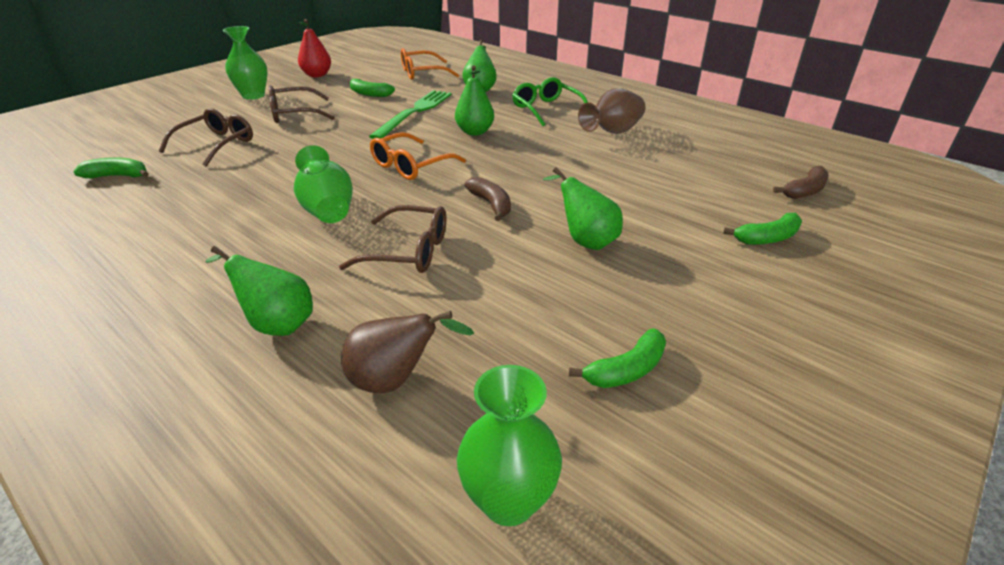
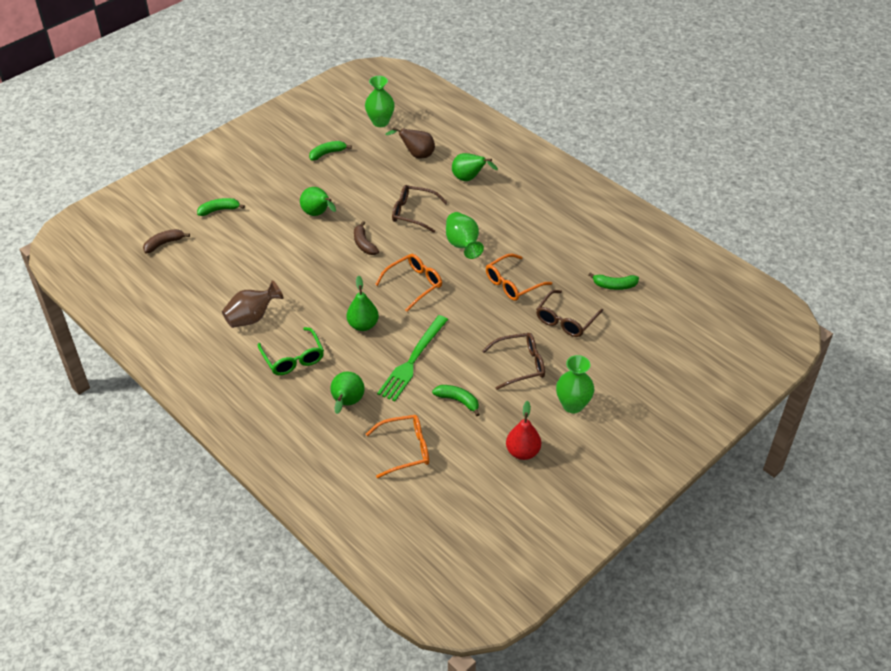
camera: 175 degrees left, 10 degrees up
none -> orange glasses [486,254,552,301]

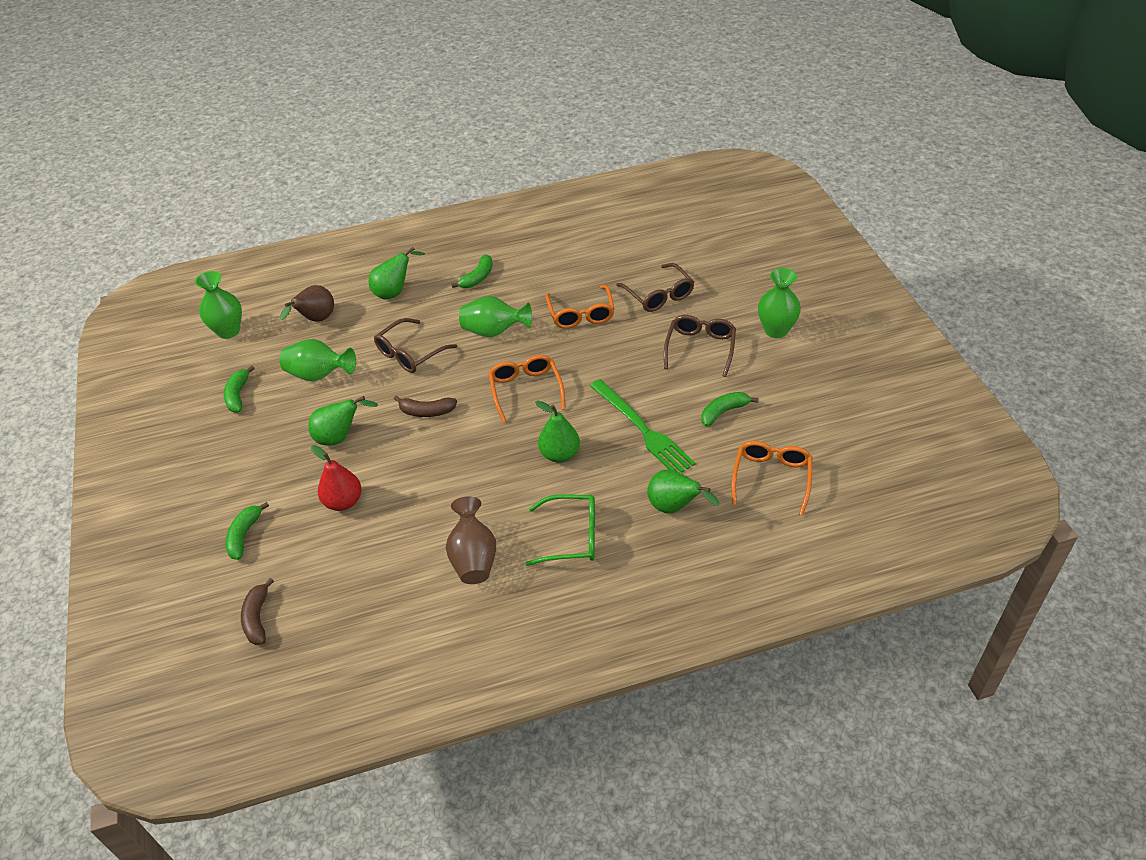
camera: 60 degrees left, 0 degrees up
red pear [506,401,541,460] -> red pear moved to [311,445,362,511]
green banana [589,272,639,290] -> green banana moved to [451,254,493,288]
none -> green vase [279,339,356,382]

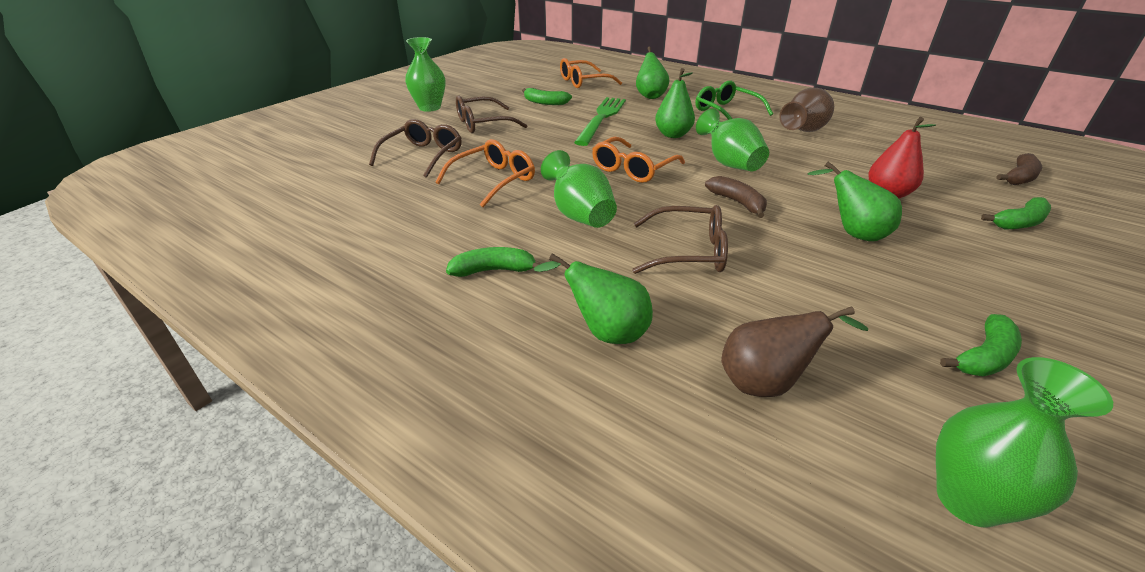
camera: 130 degrees left, 10 degrees down
green vase [279,339,356,382] -> green vase moved to [696,108,769,171]

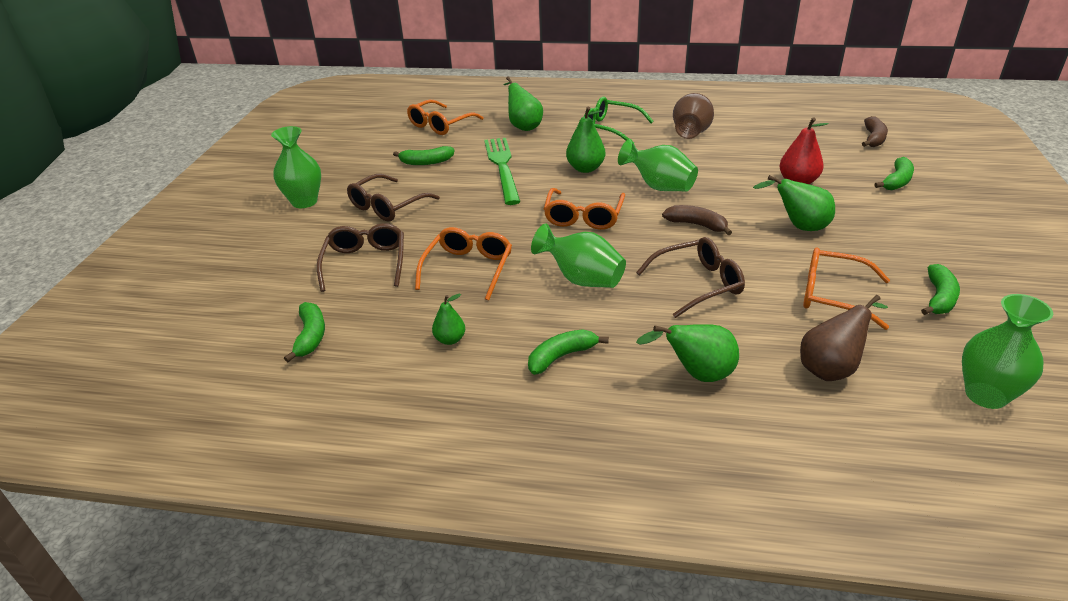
camera: 25 degrees left, 0 degrees up
none -> green banana [284,302,325,362]
none -> green pear [432,294,465,345]
none -> orange glasses [803,247,890,330]

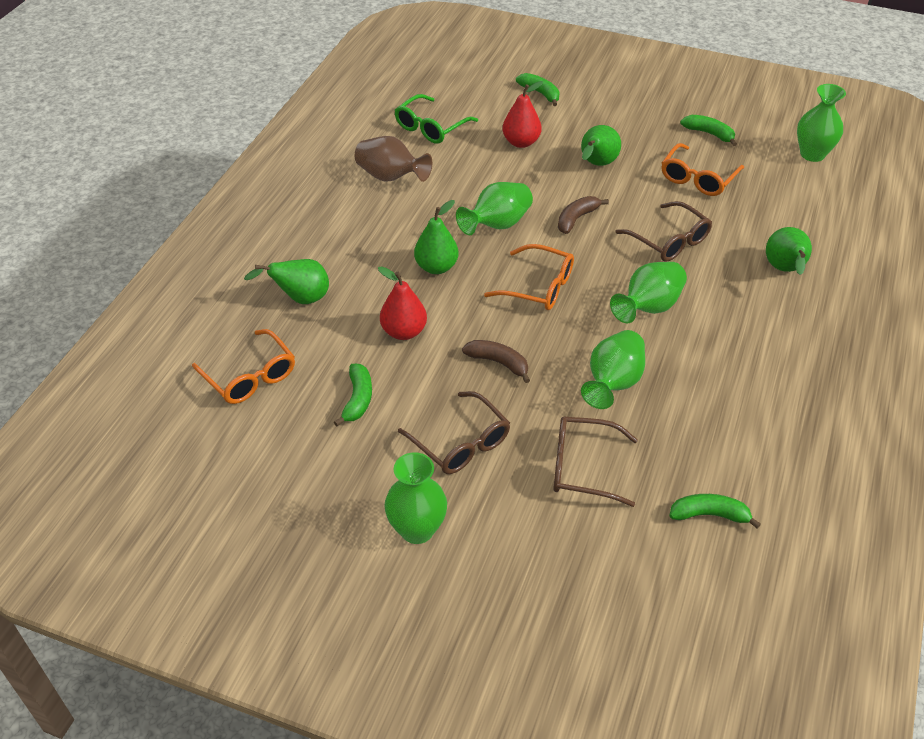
camera: 80 degrees left, 10 degrees up
orange glasses [415,227,512,301] -> green vase [581,330,645,409]
green pear [432,294,465,345] -> none
green fork [484,138,520,205] -> red pear [378,266,427,340]
green banana [528,329,609,375] -> none
green glasses [584,97,654,143] -> green glasses moved to [394,94,478,144]
brown glasses [636,237,745,318] -> brown glasses turned 150 degrees clockwise [615,201,712,262]
brown pear [800,295,888,381] -> none
brown banana [862,116,888,147] -> brown banana moved to [462,340,530,383]

